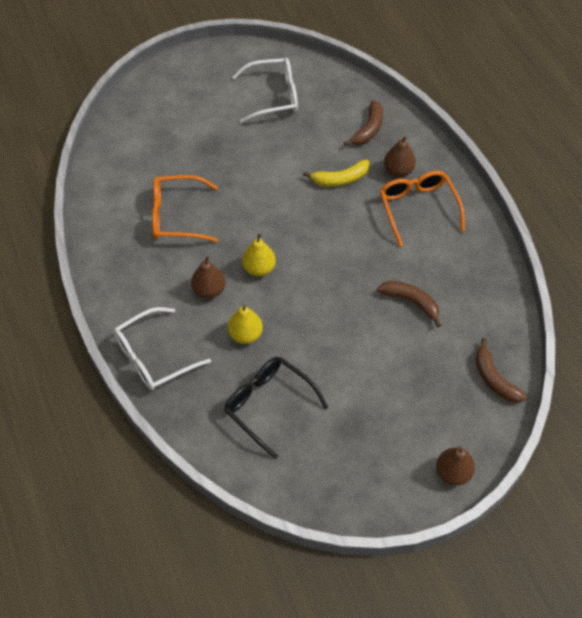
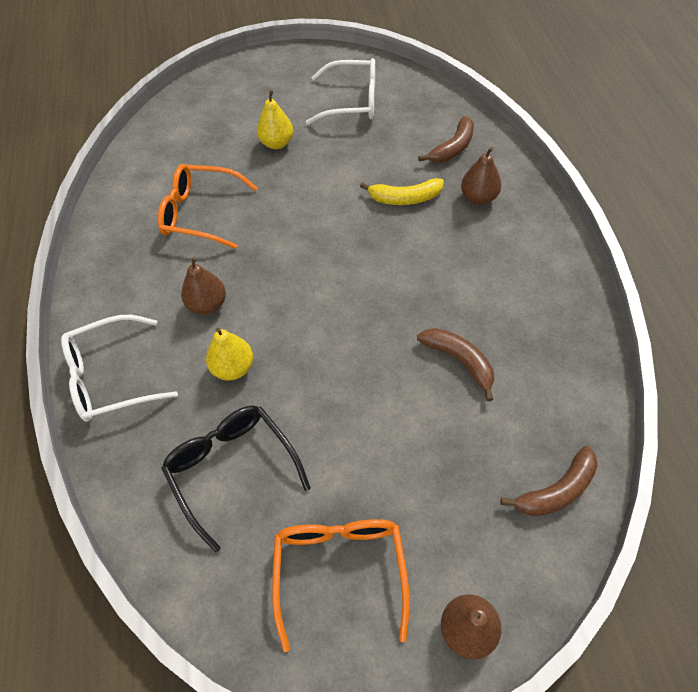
camera: 15 degrees right, 0 degrees up
yellow pear [242,233,276,277] -> yellow pear moved to [257,90,293,149]
orange glasses [380,171,465,247] -> orange glasses moved to [272,519,410,652]
brown banana [475,338,527,403] -> brown banana turned 105 degrees counterclockwise [501,446,598,516]

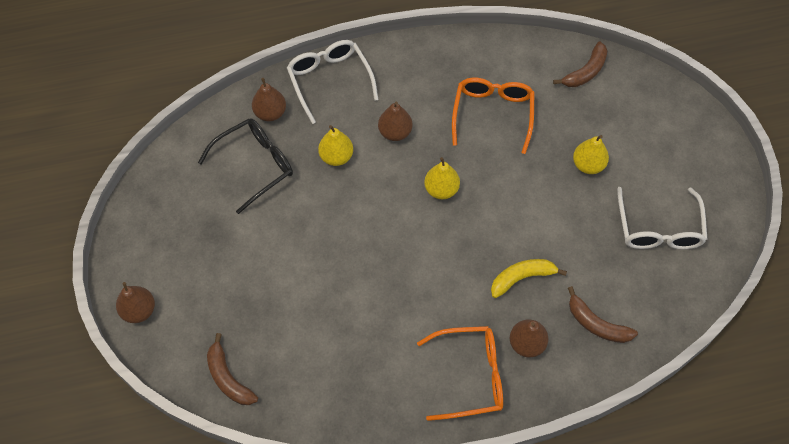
camera: 85 degrees right, 5 degrees up
orange glasses [272,519,410,652] -> orange glasses moved to [417,326,503,421]
yellow banana [360,178,444,205] -> yellow banana turned 75 degrees clockwise [491,259,567,298]
brown banana [417,328,494,401] -> brown banana moved to [553,42,607,87]
none -> brown pear [252,78,286,121]
none -> yellow pear [424,157,460,199]

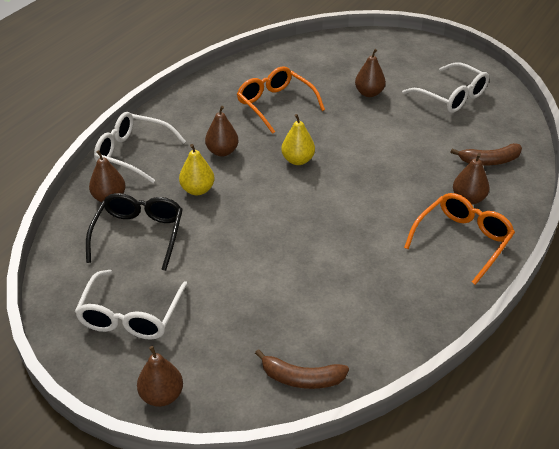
camera: 45 degrees left, 20 degrees down
yellow banana [491,259,567,298] -> none
brown banana [553,42,607,87] -> none
yellow pear [573,135,609,174] -> brown pear [355,49,386,97]
none -> white glasses [75,270,187,340]

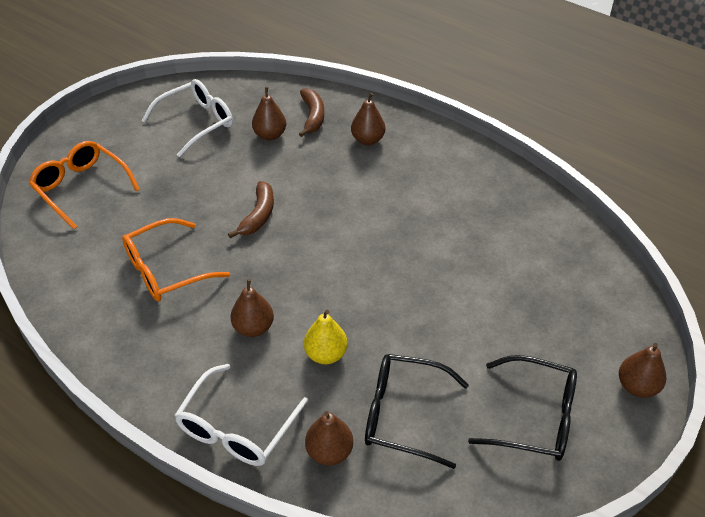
camera: 85 degrees left, 5 degrees up
white glasses [75,270,187,340] -> black glasses [468,355,577,461]
brown banana [255,349,349,389] -> brown banana moved to [228,181,274,238]
yellow pear [281,114,315,165] -> none
brown pear [355,49,386,97] -> brown pear moved to [252,87,286,140]
orange glasses [404,193,515,285] -> orange glasses moved to [29,141,140,229]

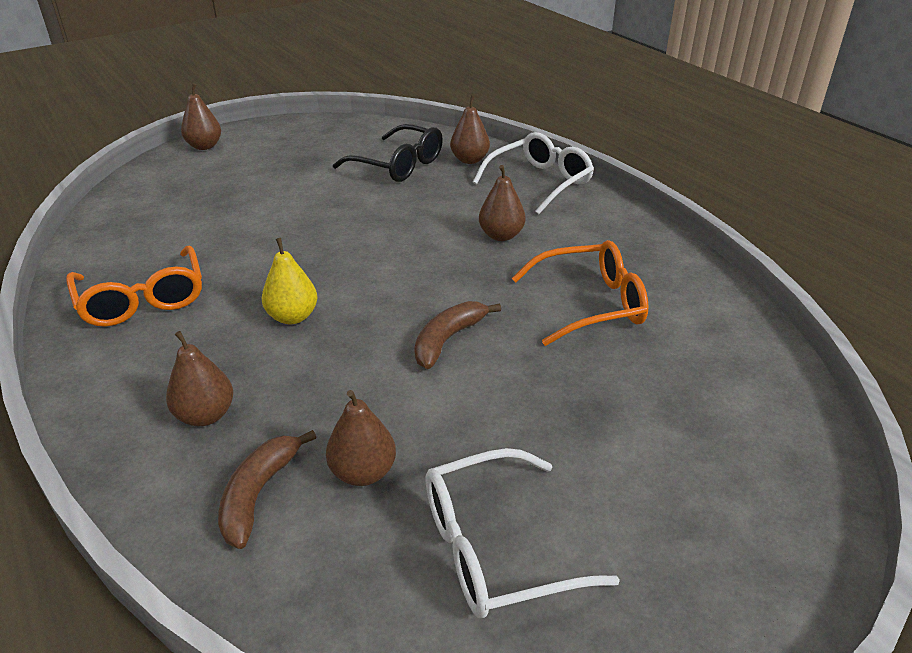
camera: 160 degrees left, 10 degrees down
orange glasses [29,141,140,229] -> orange glasses moved to [66,245,202,327]
yellow pear [304,310,348,364] -> yellow pear moved to [262,238,317,324]
black glasses [468,355,577,461] -> none

